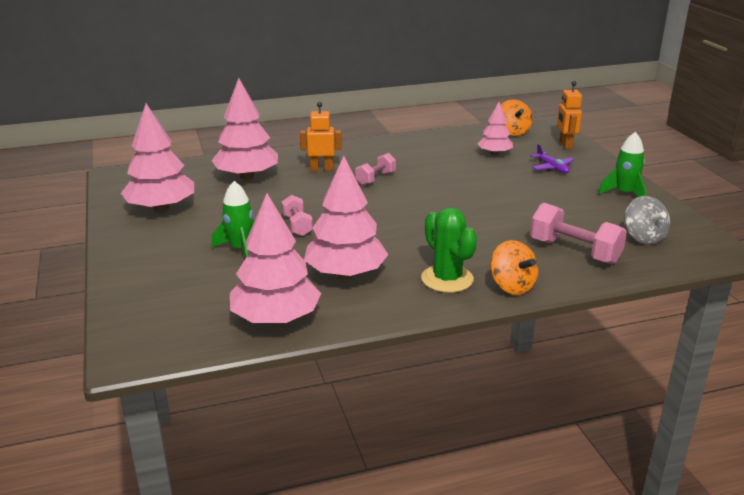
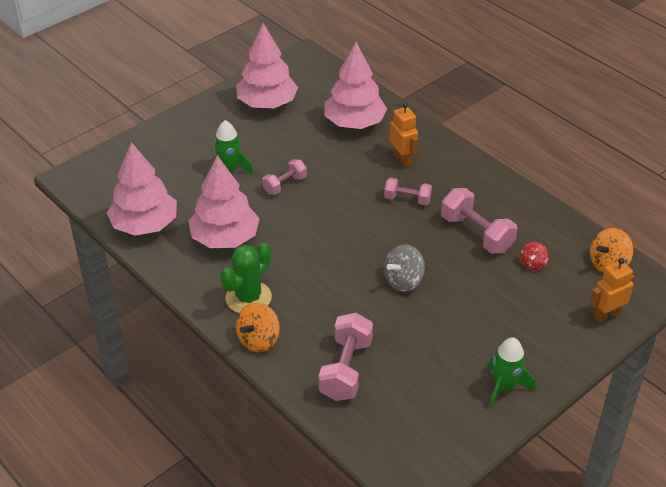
camera: 65 degrees right, 15 degrees up
pink tree [477,102,513,155] -> red spinning top [520,242,549,271]
purple plane [531,144,574,173] -> none
grey spinning top [624,196,670,245] -> grey spinning top moved to [384,244,425,292]
none -> pink dumbbell [441,188,518,254]

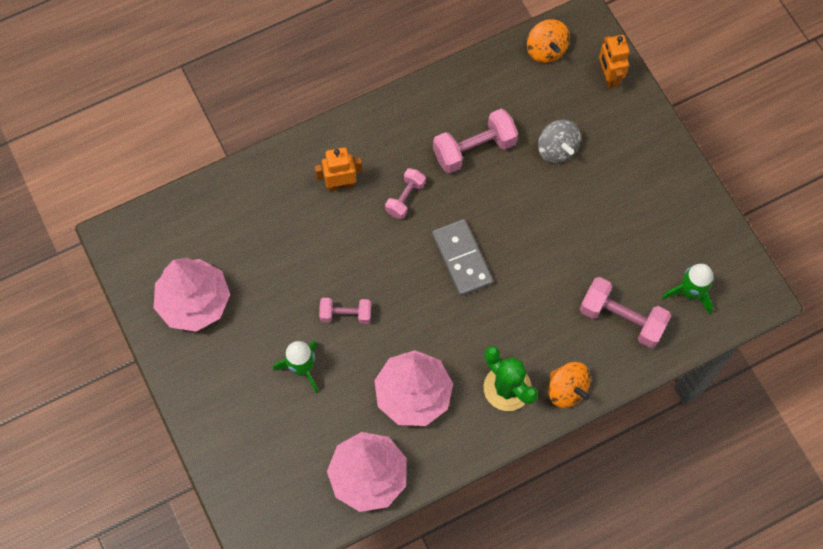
camera: 75 degrees left, 25 degrees up
pink dumbbell [262,159,307,195] -> pink dumbbell turned 60 degrees counterclockwise [319,298,371,324]
pink tree [324,42,387,129] -> none
grey spinning top [384,244,425,292] -> grey spinning top moved to [538,119,581,164]
green rocket [488,337,535,408] -> green rocket moved to [662,264,714,314]
red spinning top [520,242,549,271] -> none
none -> grey domino [432,219,493,296]

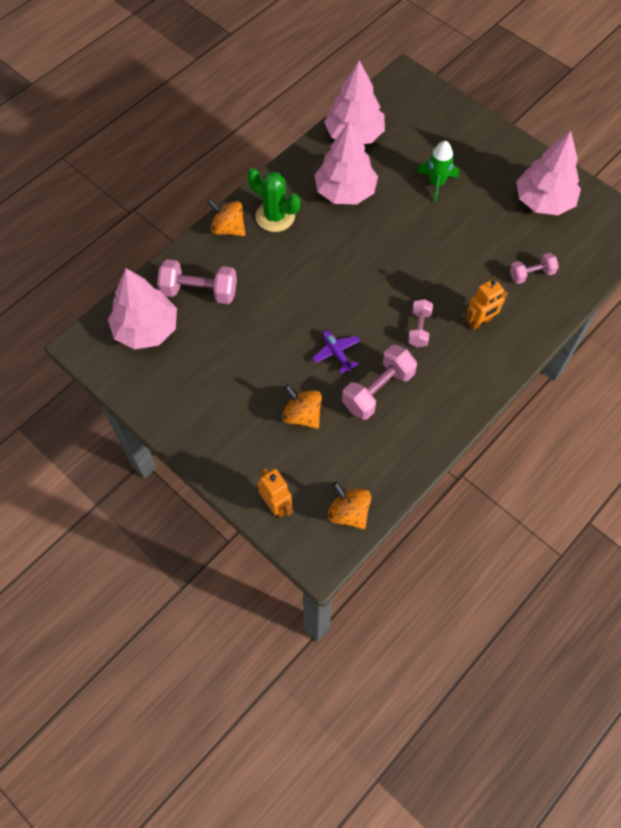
camera: 160 degrees right, 5 degrees down
pink dumbbell [319,298,371,324] -> pink dumbbell moved to [510,253,559,284]
grey domino [432,219,493,296] -> none
grey spinning top [538,119,581,164] -> orange spinning top [282,384,322,429]
green rocket [662,264,714,314] -> pink tree [108,268,177,350]
none -> purple plane [312,330,360,374]

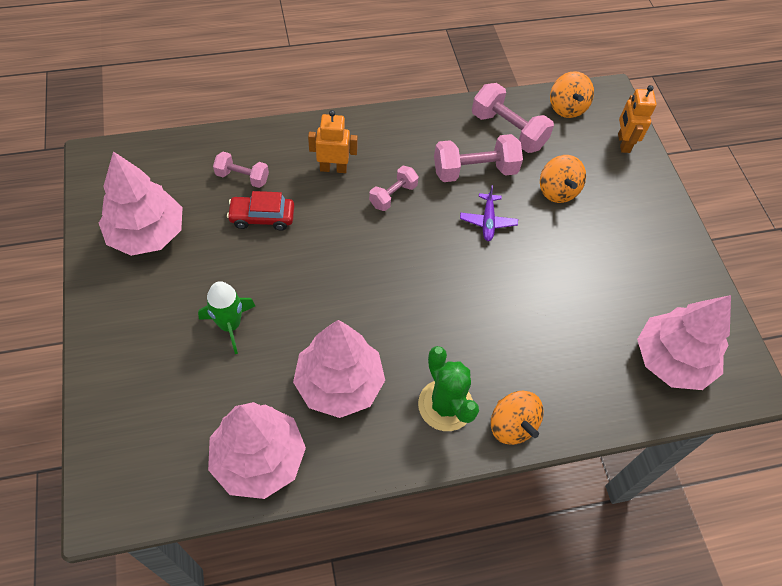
camera: 150 degrees left, 5 degrees down
pink dumbbell [157,259,237,304] -> pink dumbbell moved to [472,83,554,153]
none -> red car [227,191,294,231]

